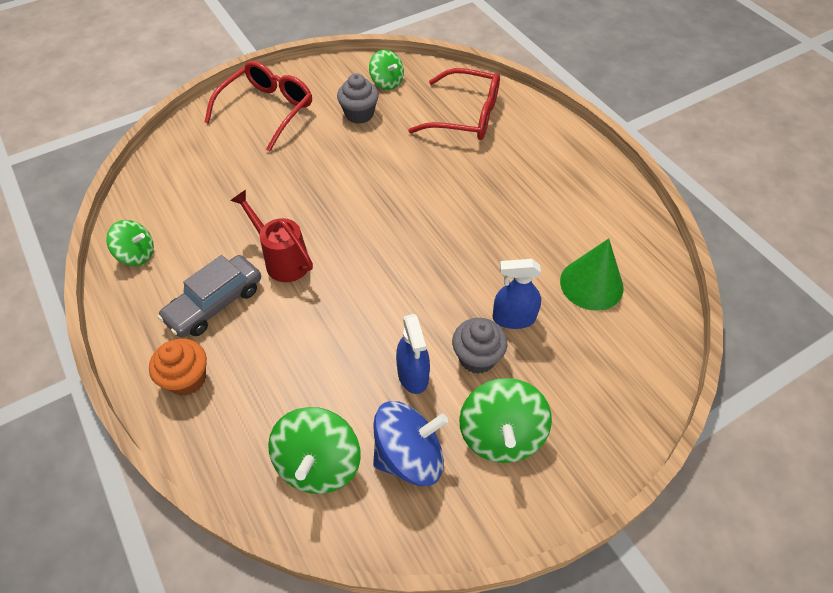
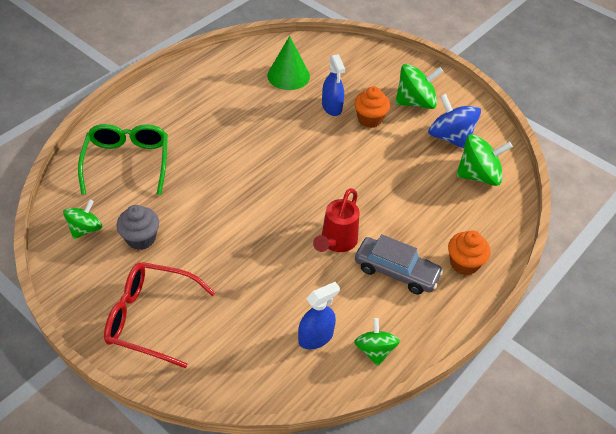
camera: 110 degrees left, 5 degrees down
blue spray bottle [396,314,430,394] -> blue spray bottle moved to [298,282,340,349]
red glasses [408,68,500,140] -> green glasses [78,124,168,195]
grey cupcake [452,318,507,374] -> orange cupcake [354,86,390,128]

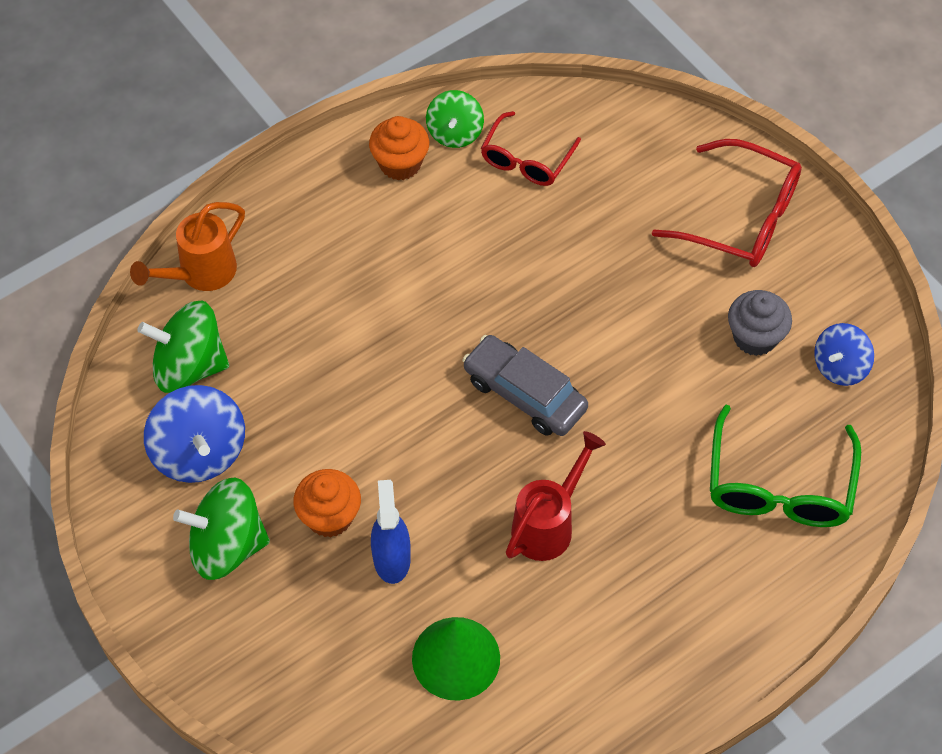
camera: 165 degrees left, 10 degrees up
green spinning top [63,200,102,239] -> blue spinning top [814,323,874,386]
blue spray bottle [298,282,340,349] -> red glasses [481,111,581,186]
red watering can [313,188,360,252] -> red watering can moved to [506,431,606,561]
grey car [355,234,443,294] -> grey car moved to [462,335,588,436]
orange cupcake [448,230,491,275] -> orange cupcake moved to [369,116,429,180]
none -> orange watering can [130,202,245,291]

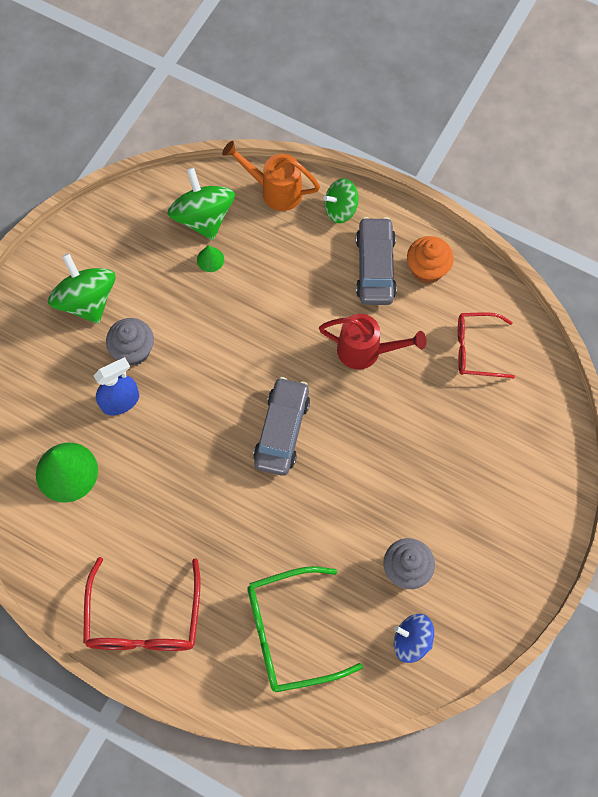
camera: 65 degrees right, 10 degrees up
blue spinning top [144,385,245,483] -> none
orange cupcake [293,469,361,538] -> grey cupcake [106,318,154,366]
green spinning top [426,90,484,148] -> green spinning top moved to [323,178,359,223]
red watering can [506,431,606,561] -> red watering can moved to [319,314,427,370]
red glasses [652,139,802,267] -> red glasses moved to [83,557,200,651]
none -> green cone [197,245,224,272]
none -> grey car [356,217,397,305]

